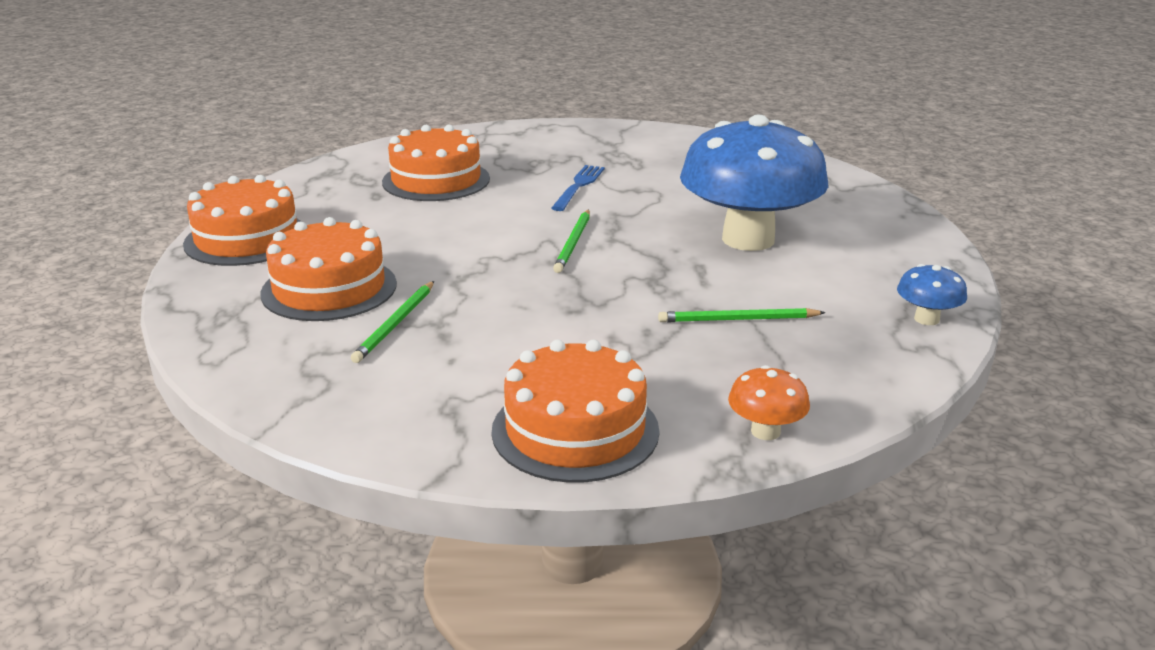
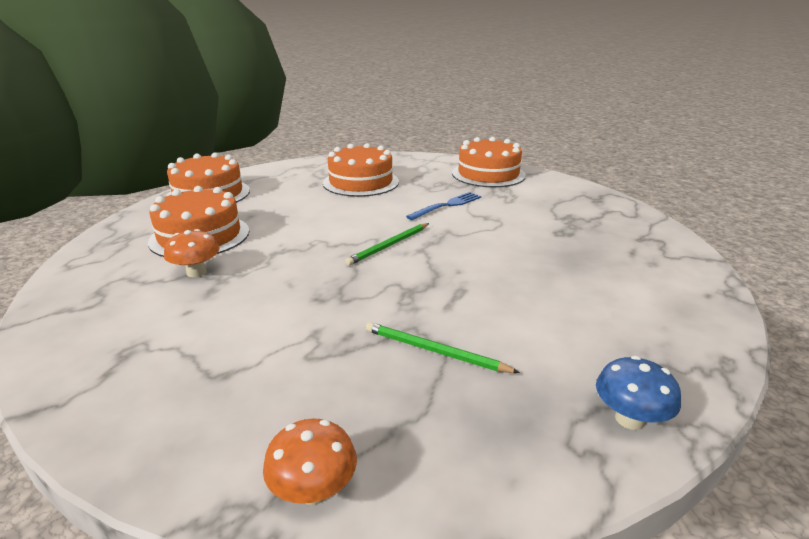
camera: 30 degrees right, 0 degrees up
green pencil [351,281,434,363] -> orange mushroom [164,229,220,277]
orange cake [492,340,659,483] -> orange cake moved to [452,137,526,187]
blue mushroom [680,115,828,251] -> none

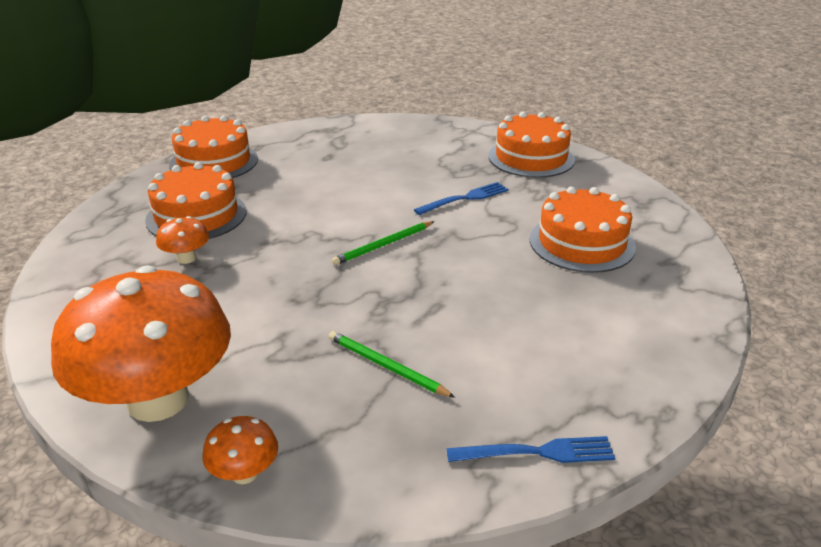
camera: 10 degrees right, 5 degrees up
orange cake [323,143,399,197] -> orange cake moved to [530,186,636,273]
blue mushroom [596,356,681,430] -> blue fork [447,436,615,463]
none -> orange mushroom [51,265,231,422]

